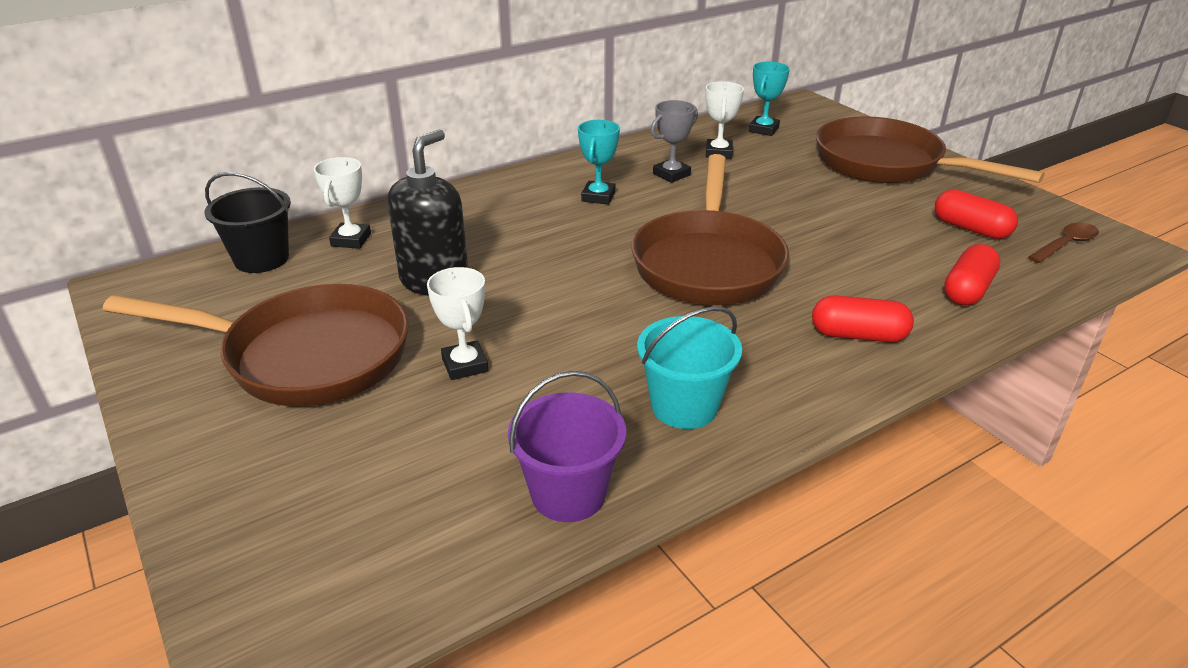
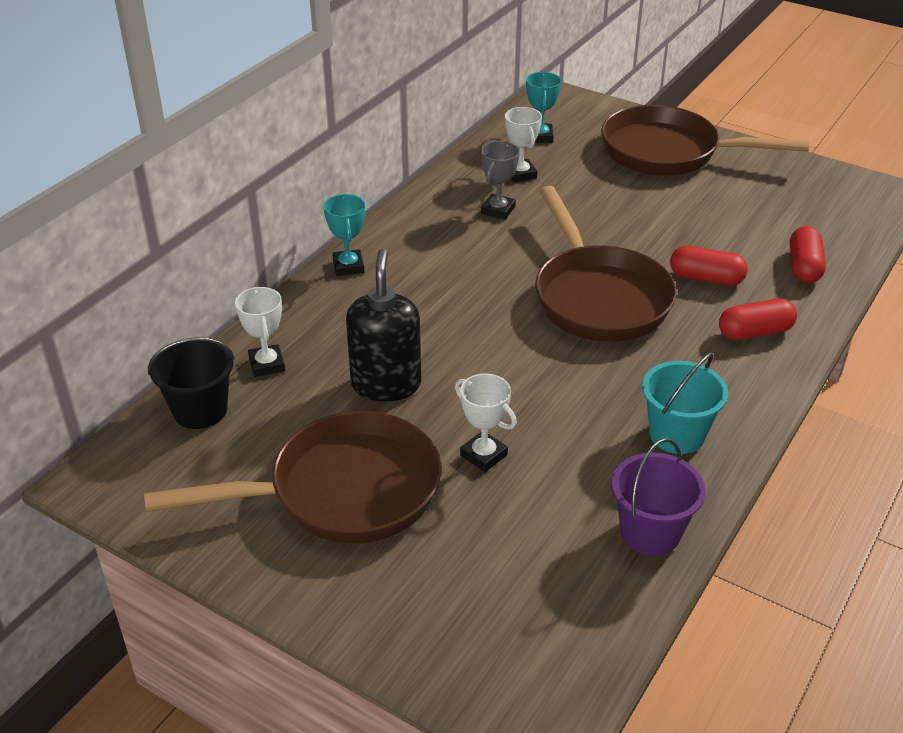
camera: 25 degrees left, 5 degrees up
turquoise trophy [578,120,620,205] -> turquoise trophy moved to [324,194,365,276]
red capsule [935,189,1018,239] -> red capsule moved to [670,245,748,286]
brown spoon [1028,223,1099,263] -> none

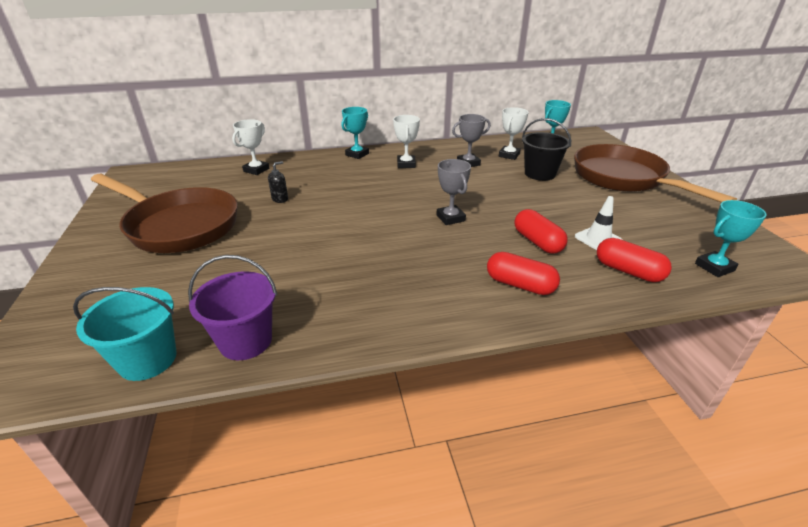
camera: 45 degrees right, 5 degrees down
black bucket [148,337,235,429] -> black bucket moved to [522,118,571,181]
black soap dispenser [346,249,421,402] -> black soap dispenser [268,161,288,203], size x0.42
white trophy [455,374,517,472] -> white trophy moved to [393,115,420,168]
brown pan [535,186,676,342] -> grey trophy [436,159,471,225]
turquoise bucket [642,353,728,454] -> turquoise bucket moved to [73,287,177,381]
red capsule [790,226,826,283] -> red capsule turned 75 degrees clockwise [597,238,672,282]
none -> white traffic cone [575,196,623,250]
none -> turquoise trophy [695,200,767,277]

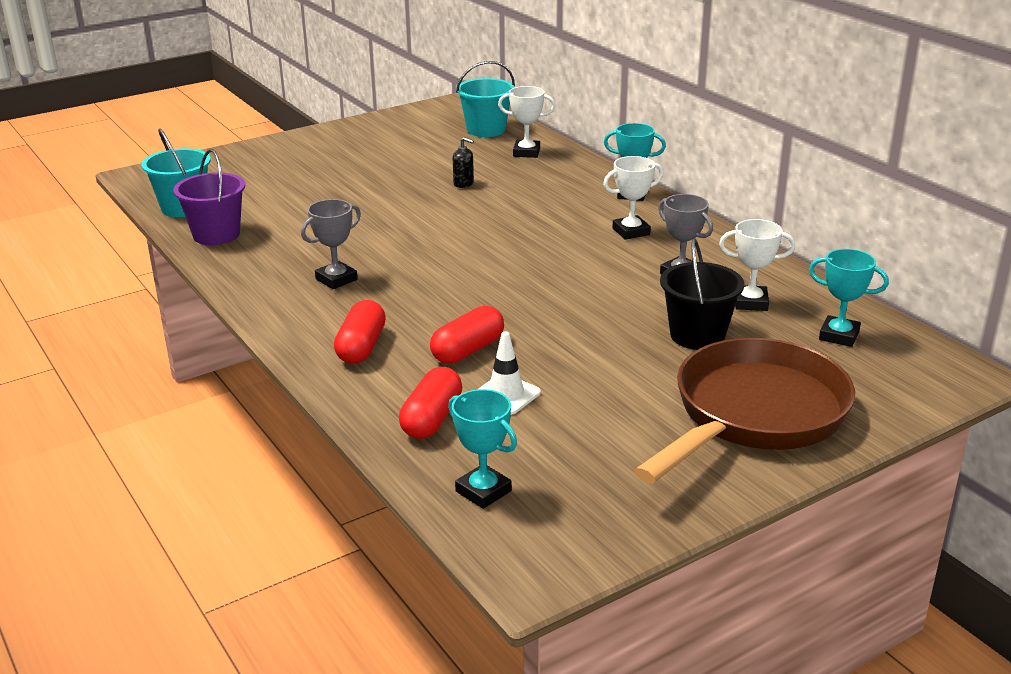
camera: 70 degrees right, 5 degrees down
brown pan [91,174,238,253] -> none
grey trophy [436,159,471,225] -> grey trophy moved to [301,199,361,289]
none -> turquoise bucket [456,61,515,137]

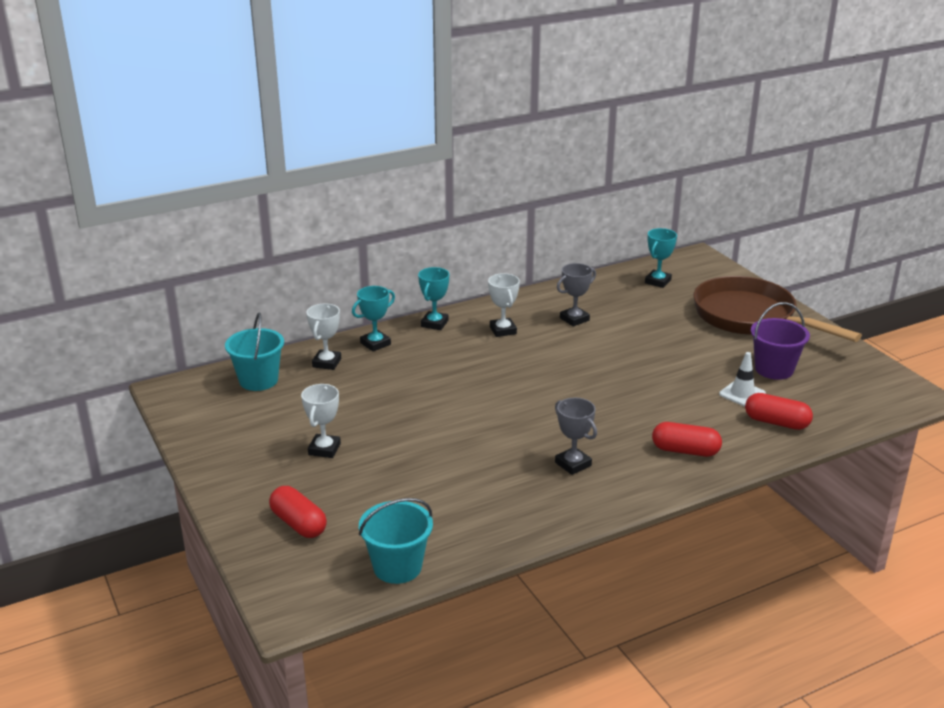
camera: 85 degrees left, 0 degrees up
purple bucket [173,149,245,245] -> purple bucket moved to [751,302,810,380]
red capsule [430,306,504,364] -> red capsule moved to [269,486,327,538]
turquoise trophy [448,389,517,509] -> turquoise trophy moved to [352,286,395,352]
black soap dispenser [453,137,474,188] -> none
black bucket [660,238,744,350] -> none
white trophy [719,219,795,311] -> white trophy moved to [301,384,341,458]

